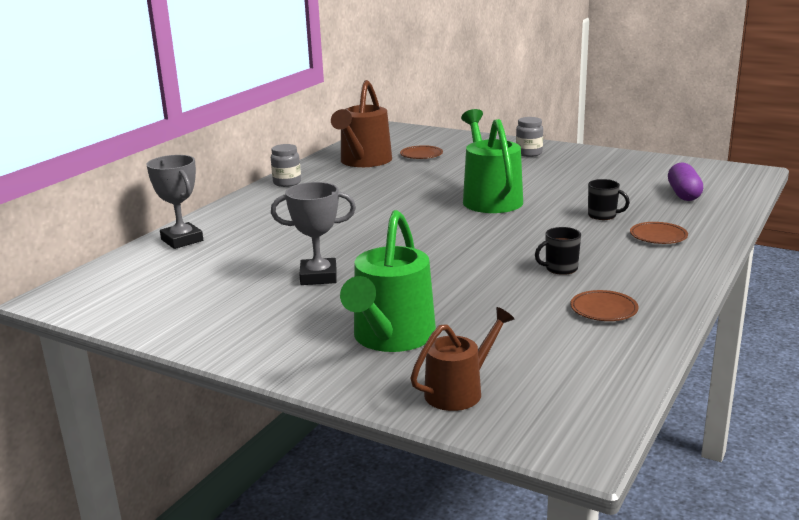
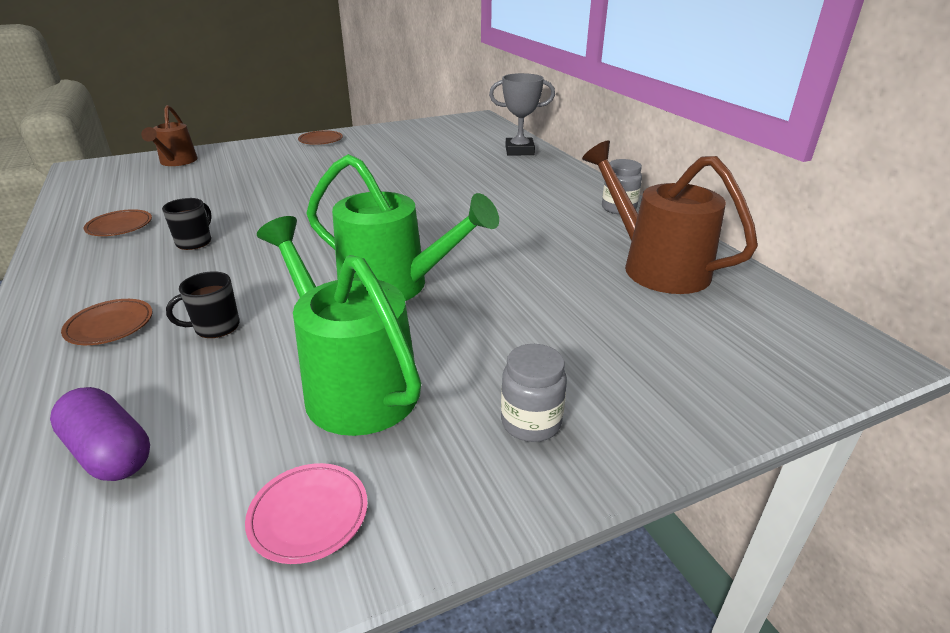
camera: 125 degrees right, 10 degrees up
grey trophy [271,182,356,285] -> none
green watering can [340,210,436,352] -> green watering can moved to [257,216,421,436]
brown plate [400,145,443,159] -> brown plate moved to [298,131,343,145]
none -> pink plate [245,463,368,564]

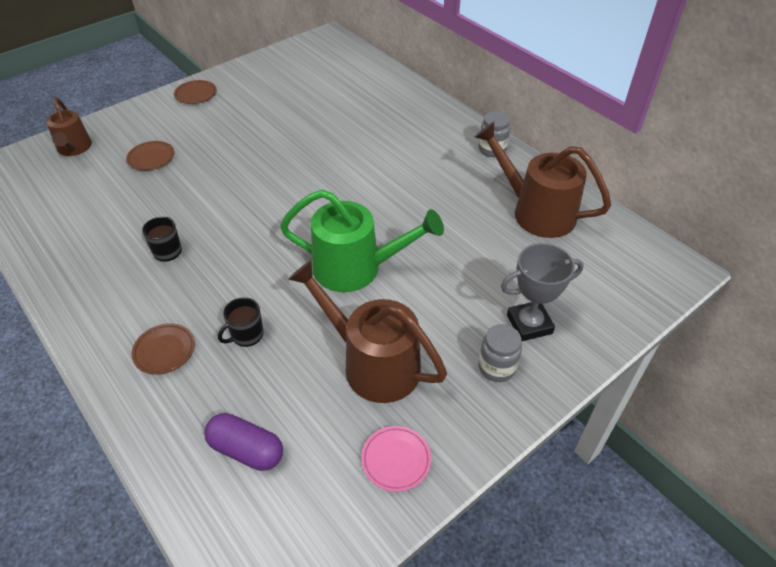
camera: 15 degrees left, 15 degrees up
brown plate [84,209,152,236] -> brown plate moved to [126,141,175,171]
green watering can [257,216,421,436] -> brown watering can [288,260,447,403]
grey trophy [489,73,555,155] -> grey trophy moved to [501,243,584,342]

